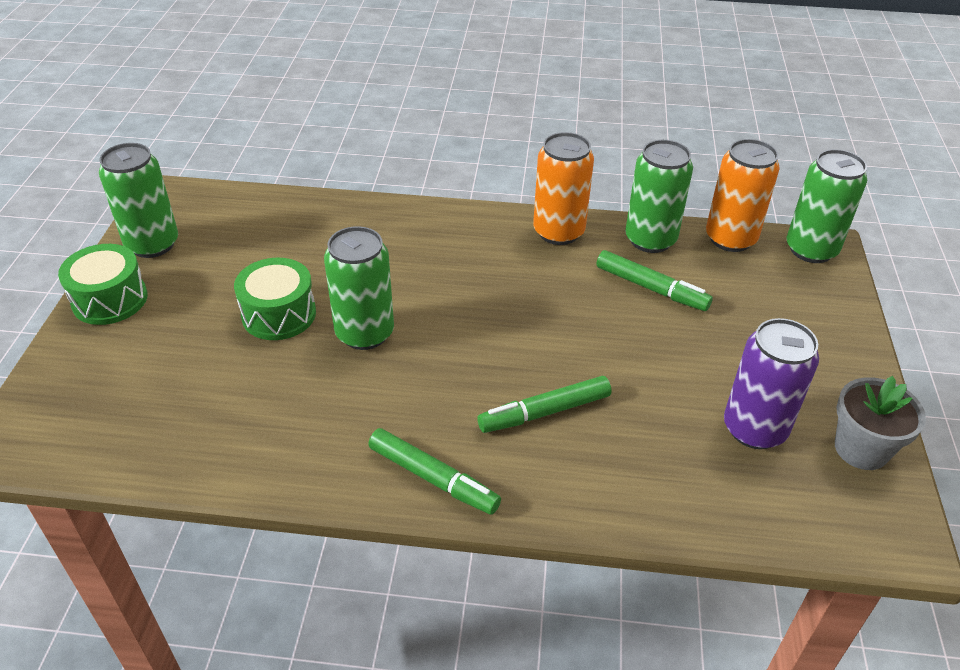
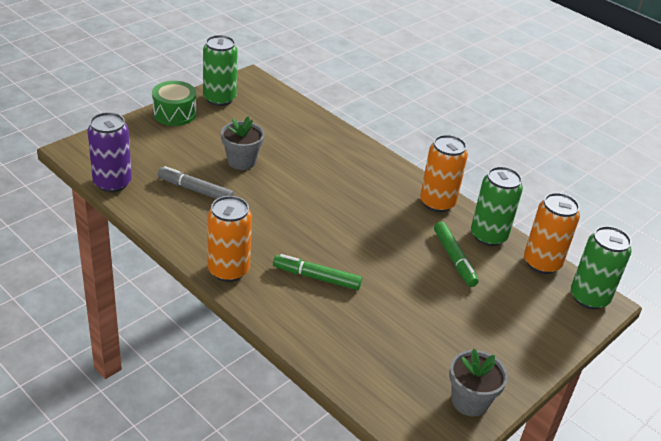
camera: 35 degrees right, 5 degrees down
green drum [234,258,316,340] -> grey flower pot [221,116,265,170]
green can [324,226,394,350] -> none
green marker [368,428,501,515] -> orange can [208,196,252,282]
purple can [724,318,819,449] -> purple can moved to [87,112,132,192]
none -> grey marker [158,166,234,199]

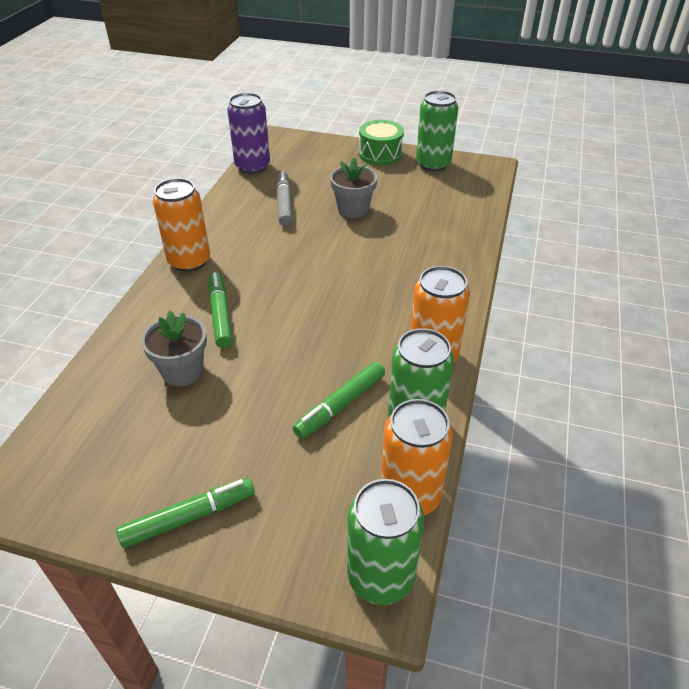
camera: 65 degrees right, 5 degrees up
grey flower pot [449,349,508,417] -> grey flower pot moved to [141,311,207,386]
none -> green marker [116,478,255,548]

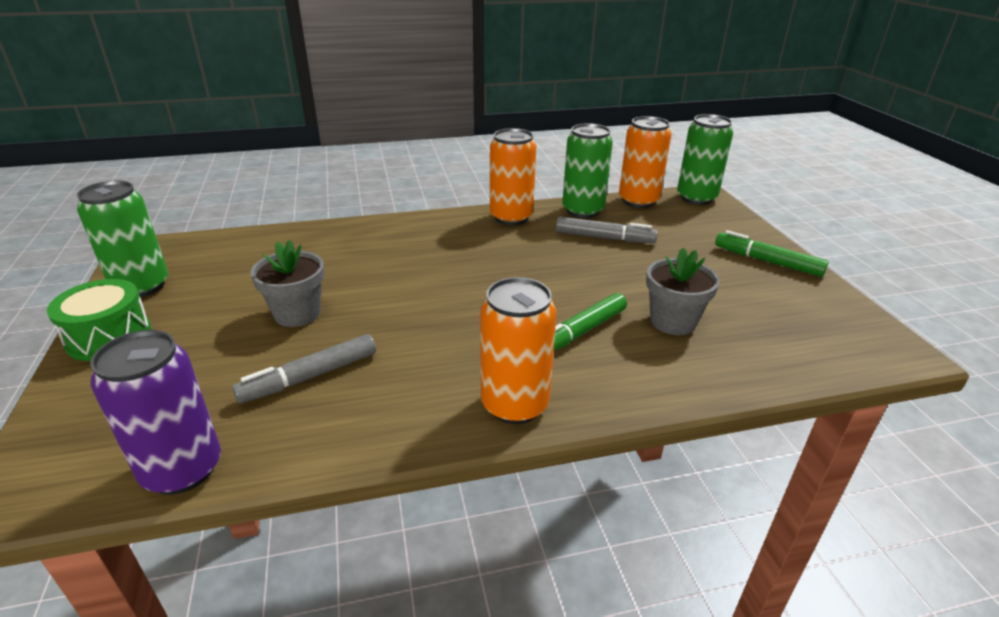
camera: 120 degrees left, 10 degrees down
green marker [293,361,385,439] -> grey marker [556,217,658,243]

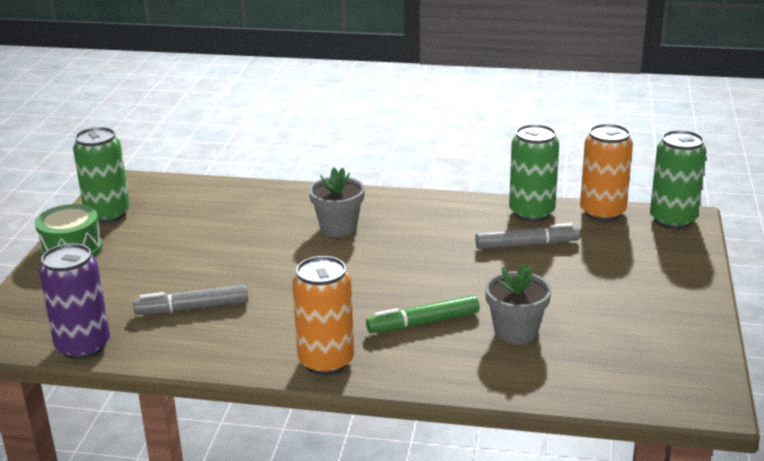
camera: 25 degrees right, 5 degrees down
grey flower pot [250,240,325,327] -> grey flower pot moved to [309,167,365,237]
orange can [490,128,536,225] -> none
grey marker [556,217,658,243] -> grey marker turned 45 degrees counterclockwise [475,223,580,249]
green marker [715,230,829,277] -> none

